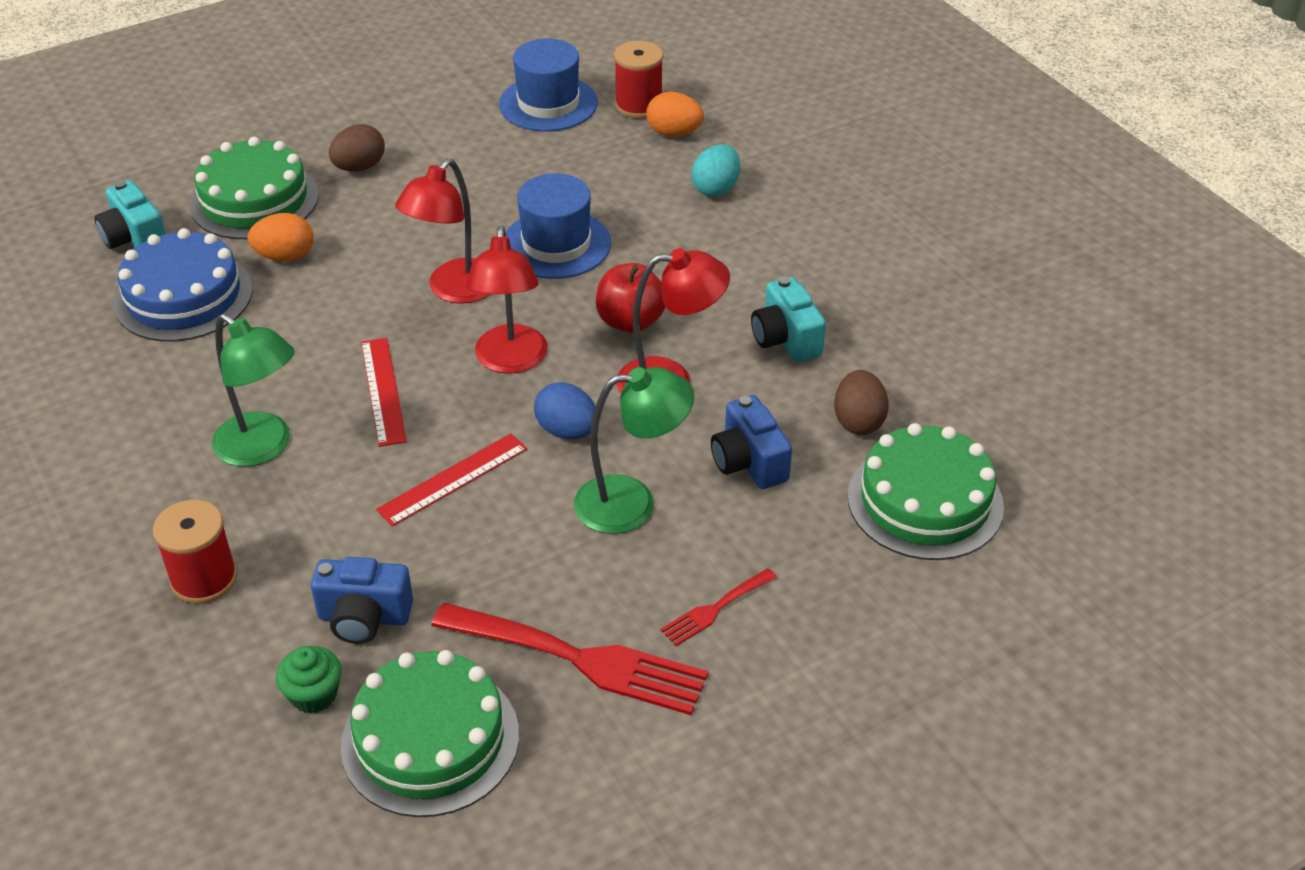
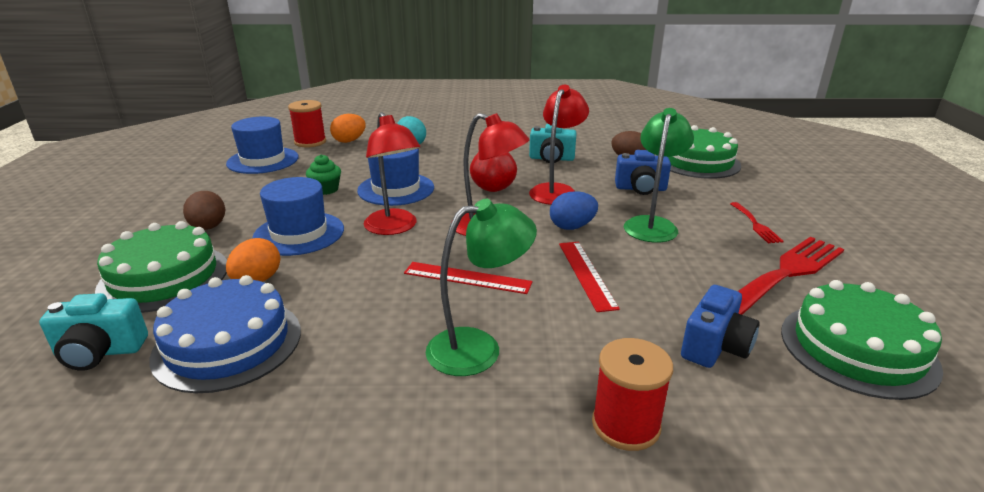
camera: 60 degrees left, 15 degrees down
green cupcake [276,646,342,714] -> green cupcake moved to [306,154,341,195]
none -> blue hat [252,177,344,256]

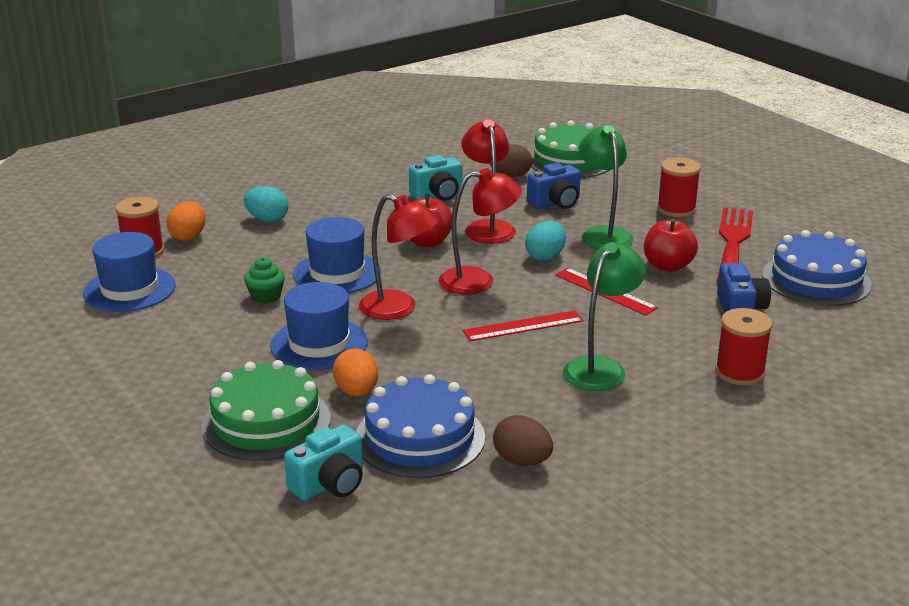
camera: 35 degrees left, 0 degrees up
brown egg [183,191,225,230] -> brown egg moved to [493,415,553,466]
blue egg [550,191,598,230] -> turquoise egg [525,221,566,261]
red fork [730,202,784,243] -> red spool [657,158,701,217]
green cake [781,280,943,400] -> blue cake [762,230,872,306]
none -> red apple [644,219,698,272]

